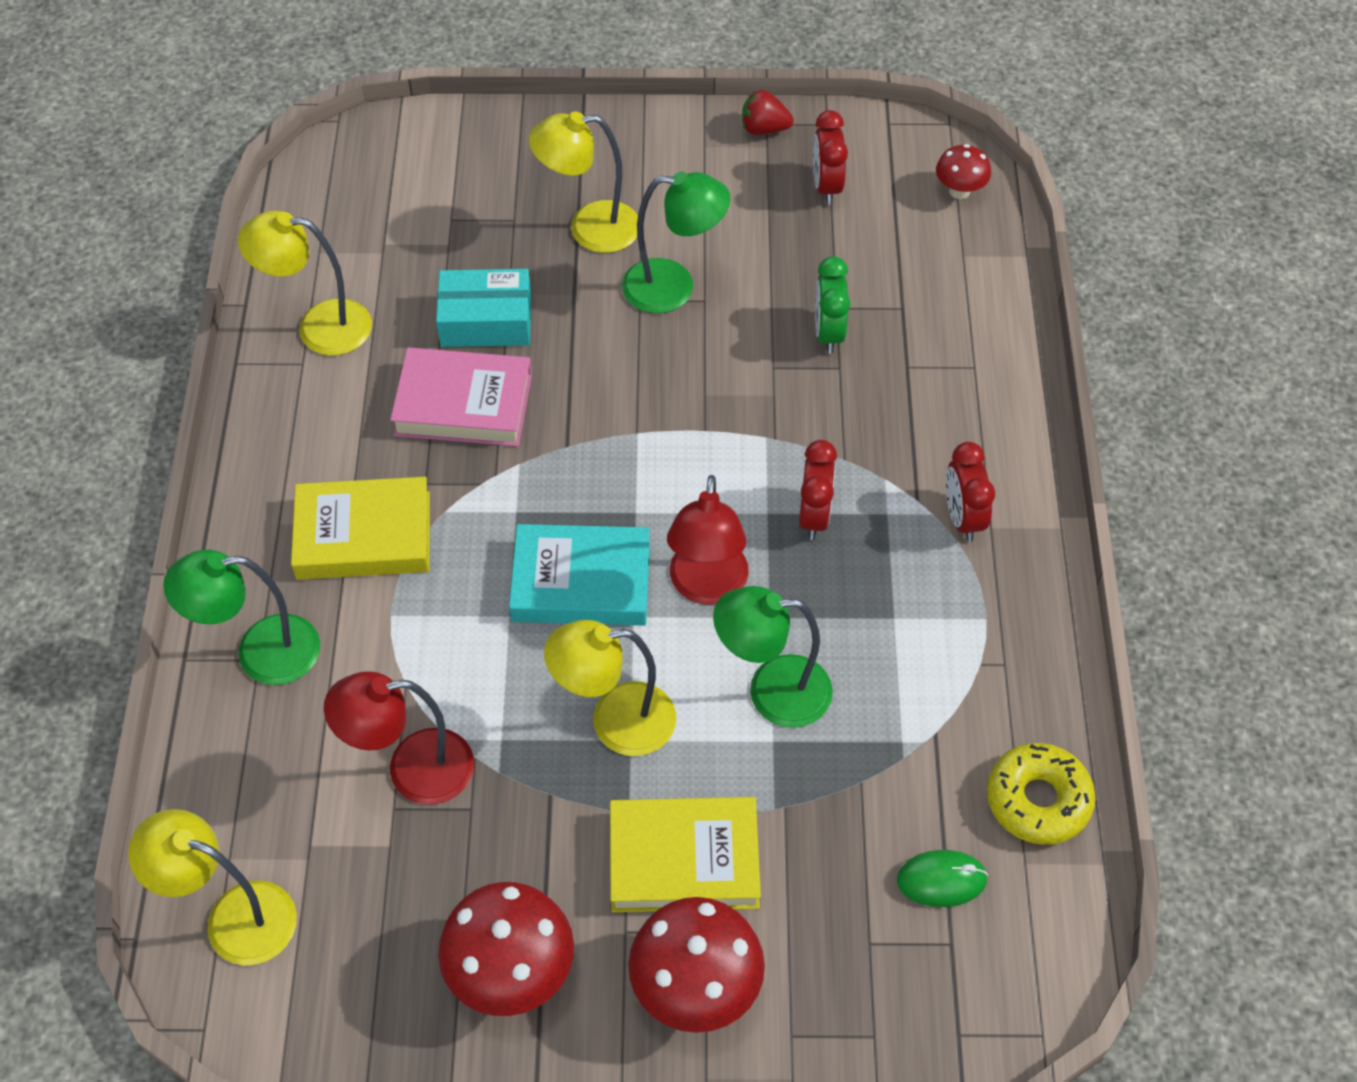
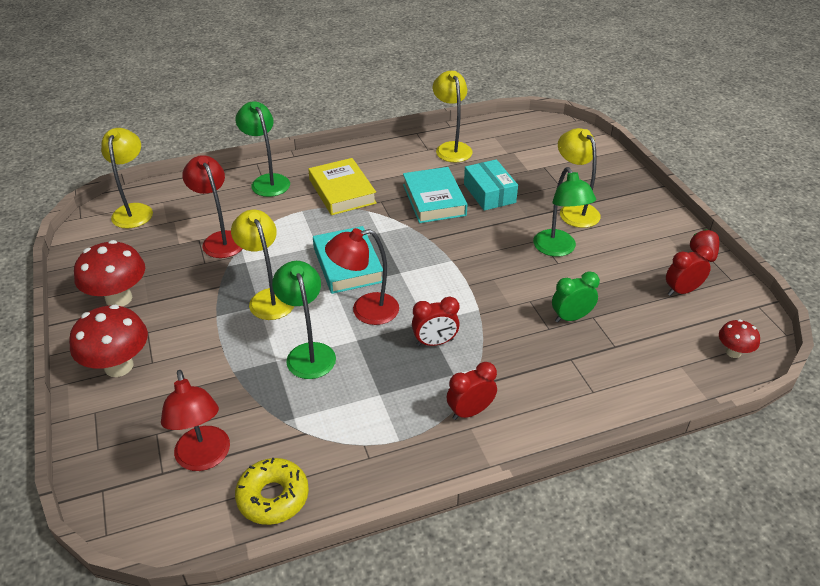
camera: 70 degrees right, 15 degrees down
pink book [390,347,532,447] -> turquoise book [403,167,468,223]
yellow book [610,797,761,912] -> none
green mouse [897,850,988,907] -> red lamp [161,370,230,471]

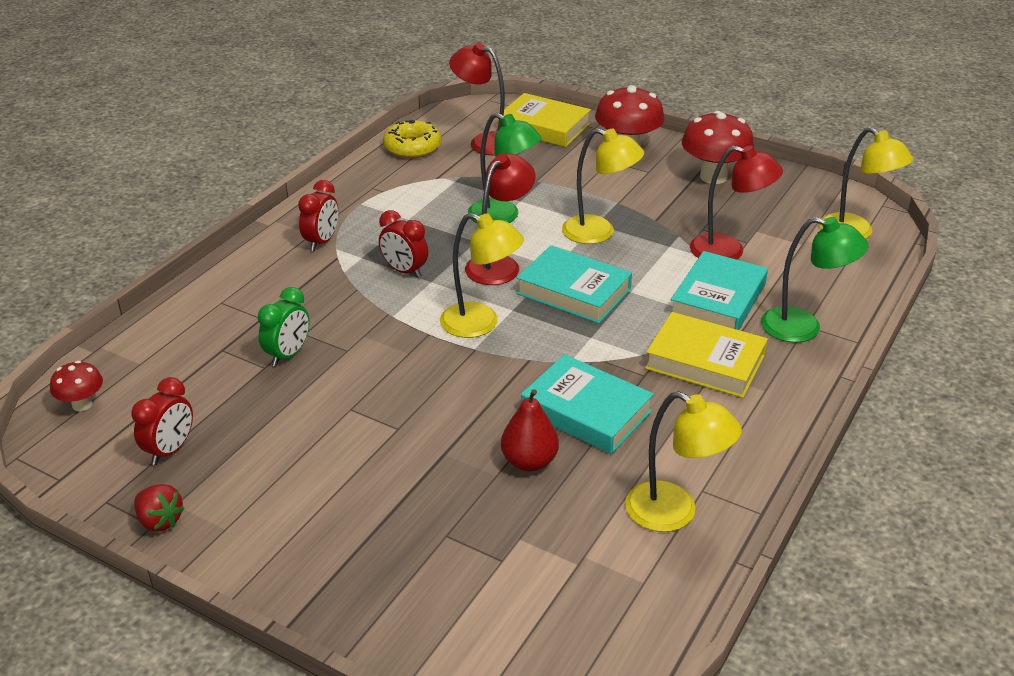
camera: 140 degrees right, 5 degrees down
red clock [412,297,460,346] -> red clock turned 90 degrees counterclockwise [379,210,428,278]
turquoise box [464,159,518,211] -> red pear [501,389,559,471]
green lamp [533,167,596,257] -> none
yellow lamp [558,128,601,228] -> yellow lamp moved to [440,213,524,338]
none -> yellow book [498,93,591,147]
none -> turquoise book [669,251,768,330]

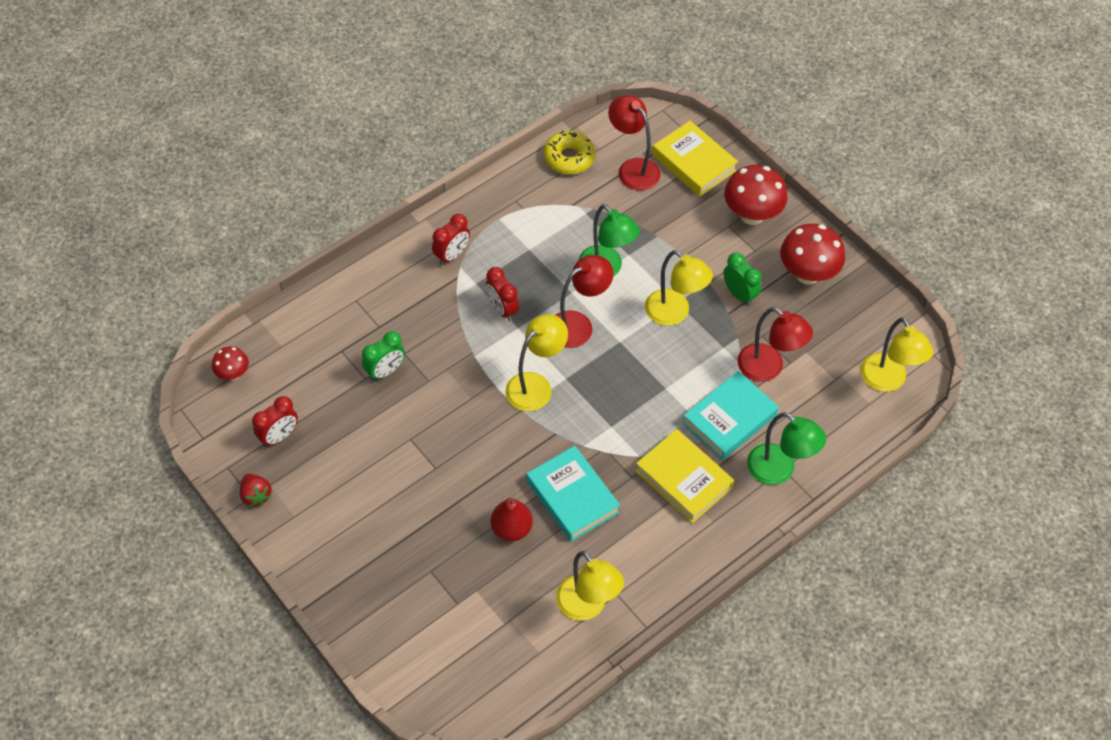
camera: 20 degrees right, 20 degrees up
yellow lamp [440,213,524,338] -> yellow lamp turned 90 degrees counterclockwise [505,314,568,411]
turquoise book [516,245,632,324] -> none
none -> green clock [723,252,762,306]

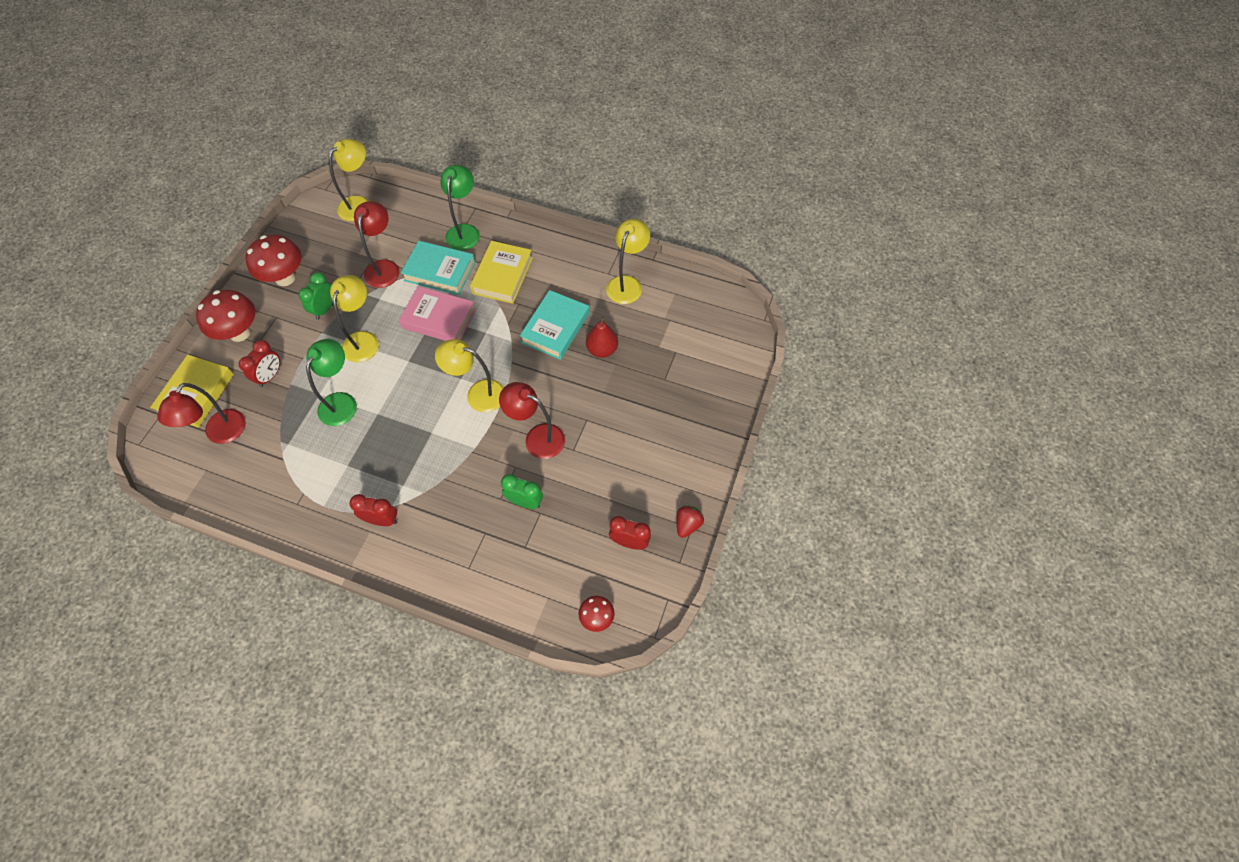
camera: 120 degrees left, 5 degrees up
red clock [486,267,519,321] -> red clock moved to [239,340,280,387]
yellow donut [543,131,595,174] -> none
red lamp [556,255,613,348] -> red lamp moved to [499,382,565,459]
none -> pink book [399,286,476,341]

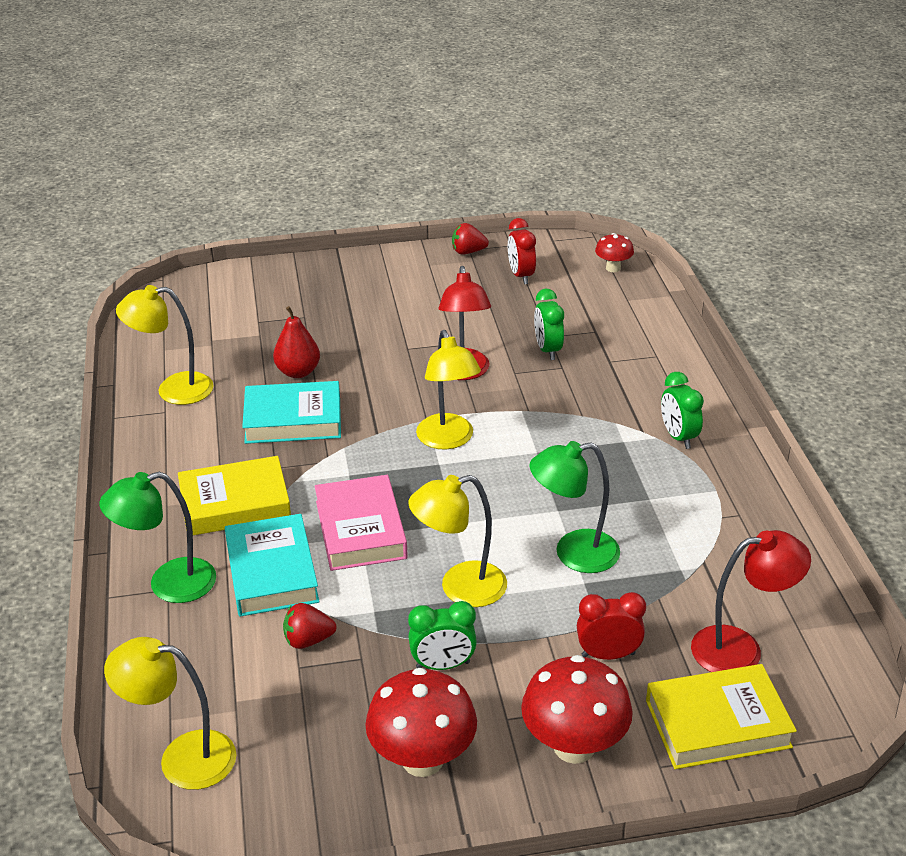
camera: 120 degrees left, 25 degrees down
red clock [350,494,397,526] -> green clock [661,372,704,449]
red lamp [354,201,400,288] -> red strawberry [283,603,336,649]

